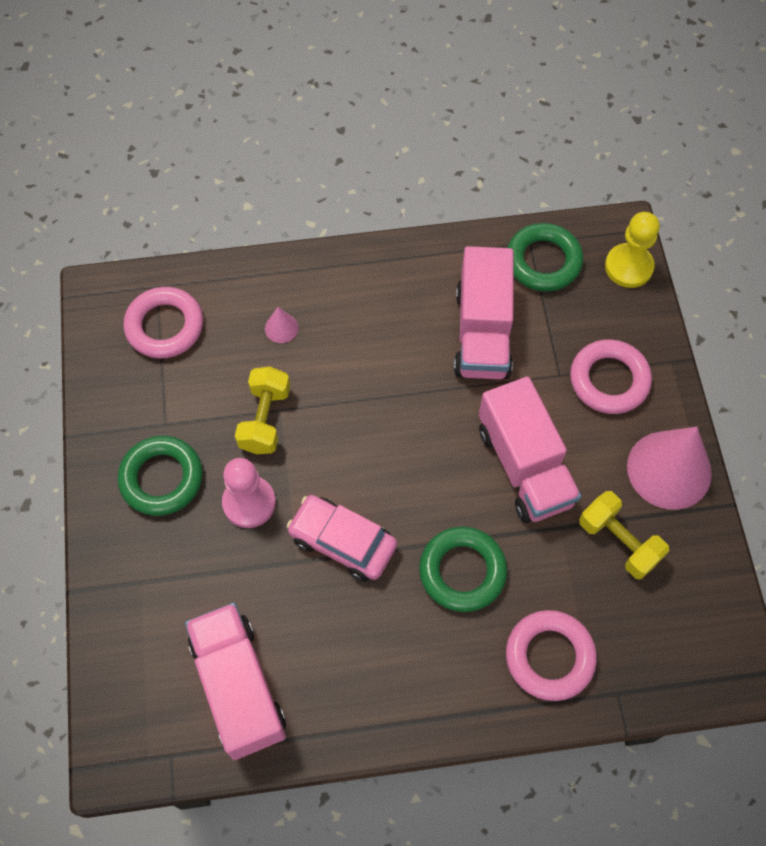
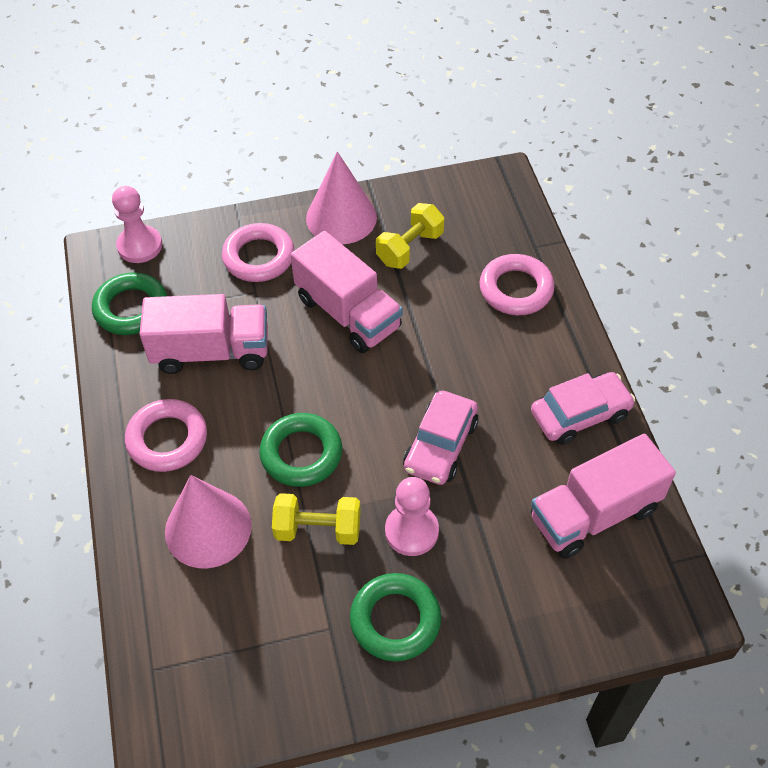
camera: 95 degrees left, 10 degrees down
pink ring [123,287,203,358] -> pink ring moved to [125,399,207,472]
pink cone [265,307,298,343] -> pink cone [165,475,252,568], size x2.36
green ring [419,527,507,612] -> green ring moved to [259,413,342,487]
pink truck [479,376,581,523] -> pink truck turned 75 degrees clockwise [291,231,403,353]
yellow pawn [605,212,660,288] -> pink pawn [112,186,162,263]
none -> pink car [531,372,635,445]

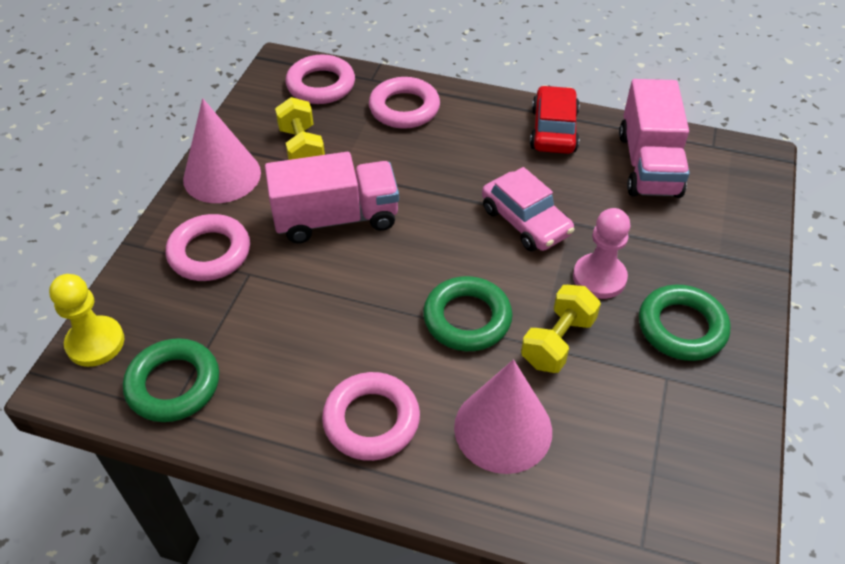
camera: 60 degrees left, 5 degrees down
pink pawn [112,186,162,263] -> yellow pawn [49,274,124,367]
pink truck [140,294,268,374] -> none
pink car [531,372,635,445] -> red car [530,85,580,154]
none -> pink ring [286,54,355,104]

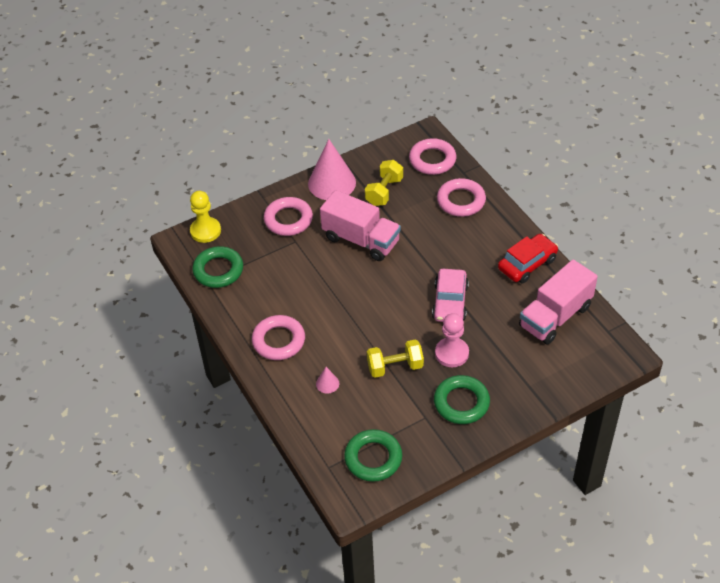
camera: 45 degrees right, 0 degrees up
green ring [423,276,513,351] -> green ring moved to [344,429,402,482]
pink cone [454,359,552,474] -> pink cone [316,367,339,394], size x0.42

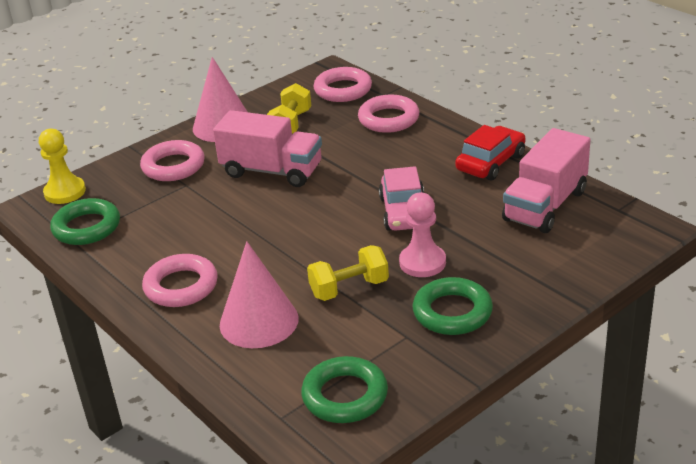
camera: 10 degrees left, 15 degrees down
pink cone [316,367,339,394] -> pink cone [220,241,299,348], size x2.36

